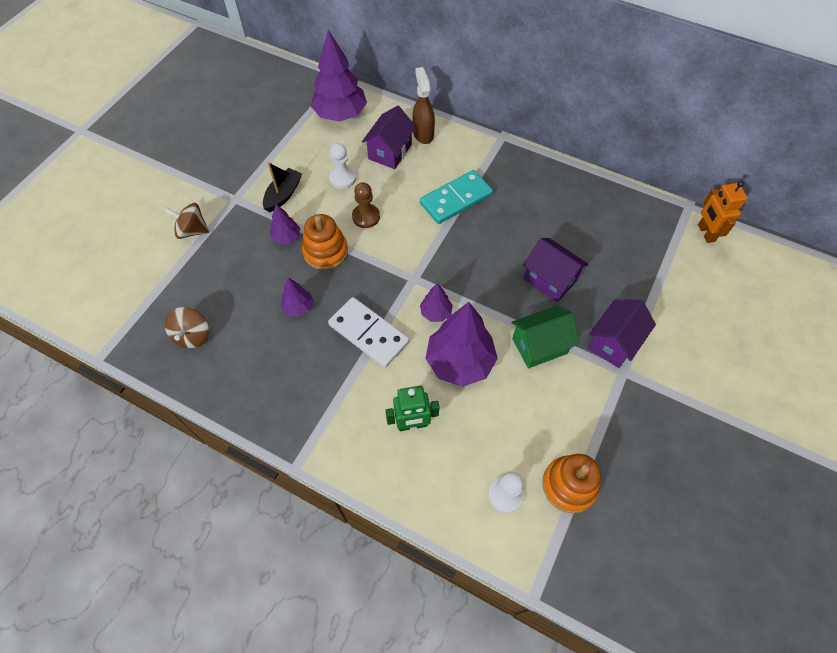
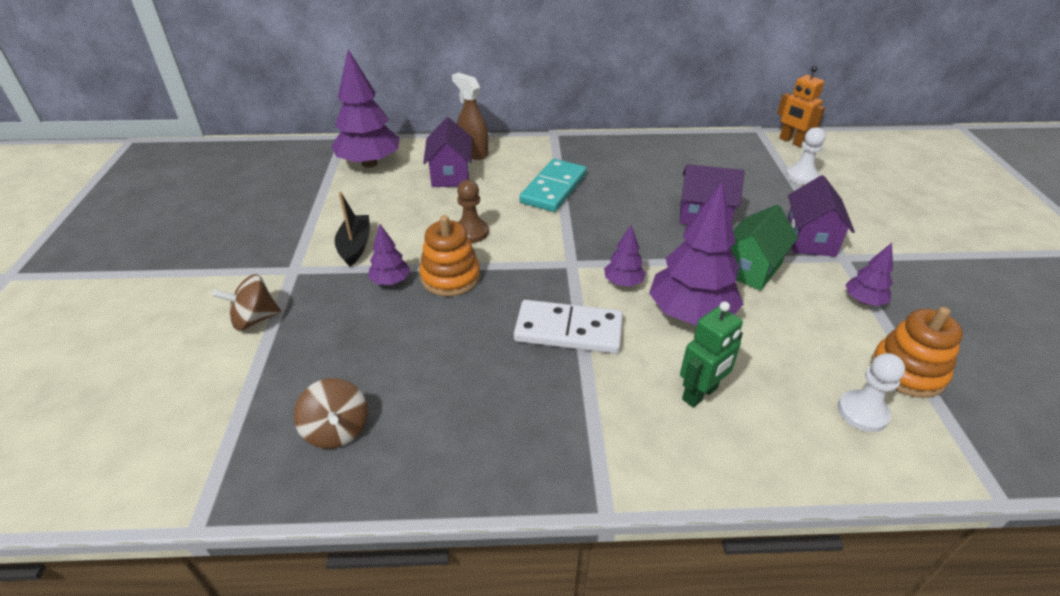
camera: 30 degrees left, 20 degrees down
purple tree [281,277,314,317] -> purple tree moved to [845,243,893,306]
white pawn [329,143,356,189] -> white pawn moved to [786,127,826,185]

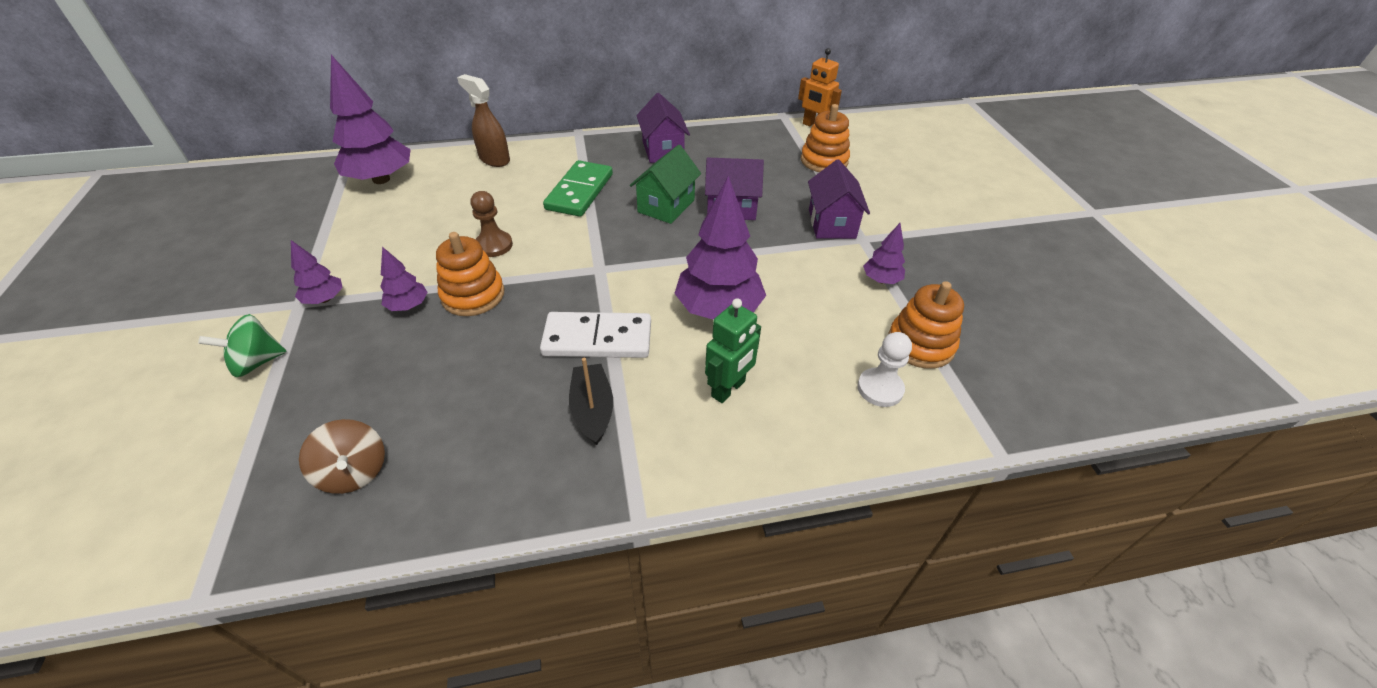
camera: 10 degrees left, 5 degrees up
brown spinning top [212,274,281,331] -> green spinning top [198,314,287,377]
black boat [335,192,370,267] -> black boat moved to [569,358,613,445]
purple house [423,117,472,187] -> purple house moved to [636,93,690,163]
turquoise domino [519,159,587,212] -> green domino [543,160,613,217]
purple tree [604,225,646,287] -> purple tree moved to [291,240,343,304]
green house [730,204,798,291] -> green house moved to [630,145,701,224]
white pawn [786,127,826,185] -> orange stacking toy [801,104,850,172]

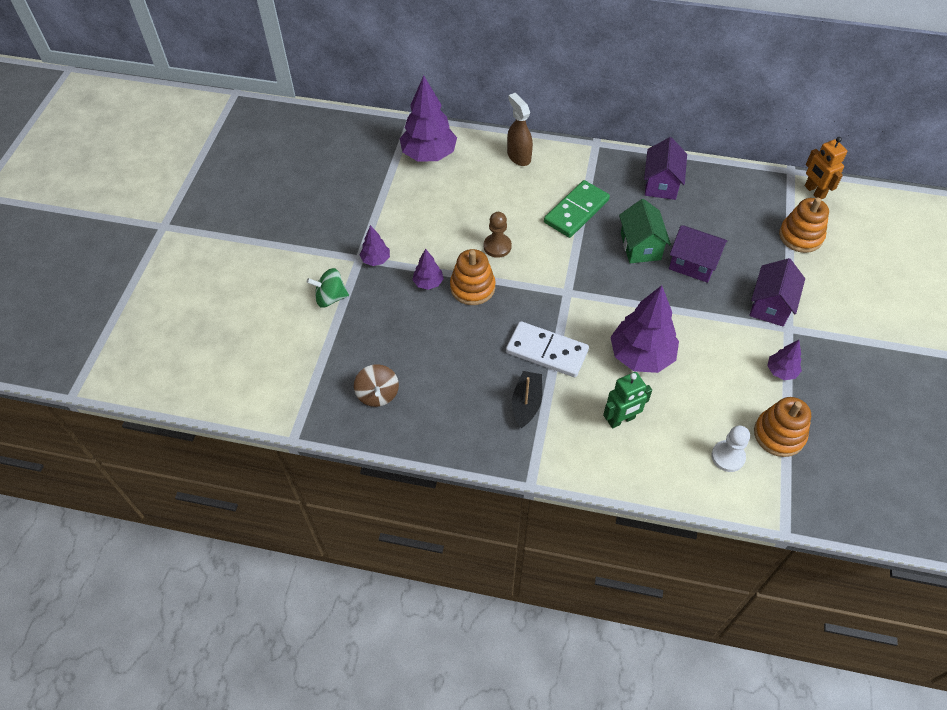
camera: 25 degrees right, 10 degrees up
green house [630,145,701,224] -> green house turned 60 degrees counterclockwise [619,199,671,263]

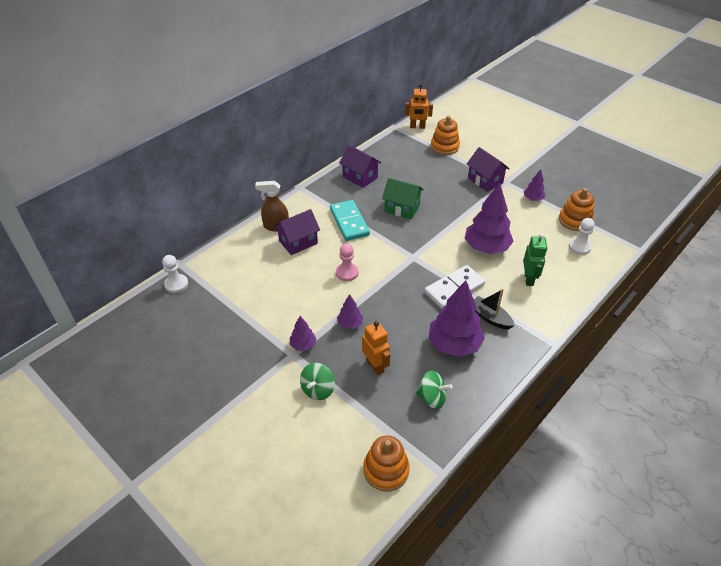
camera: 60 degrees left, 10 degrees down
brown spinning top [354,364,399,407] -> green spinning top [416,371,453,409]
purple tree [400,75,457,162] -> purple tree moved to [429,280,485,357]
orange stacking toy [450,249,496,305] -> orange stacking toy moved to [363,435,410,492]
brown pawn [484,212,512,258] -> pink pawn [336,243,358,281]
green domino [544,180,610,238] -> turquoise domino [330,200,370,241]
purple house [669,225,727,283] -> purple house moved to [274,209,320,255]
none -> white pawn [162,255,188,293]
none -> orange robot [362,321,390,375]

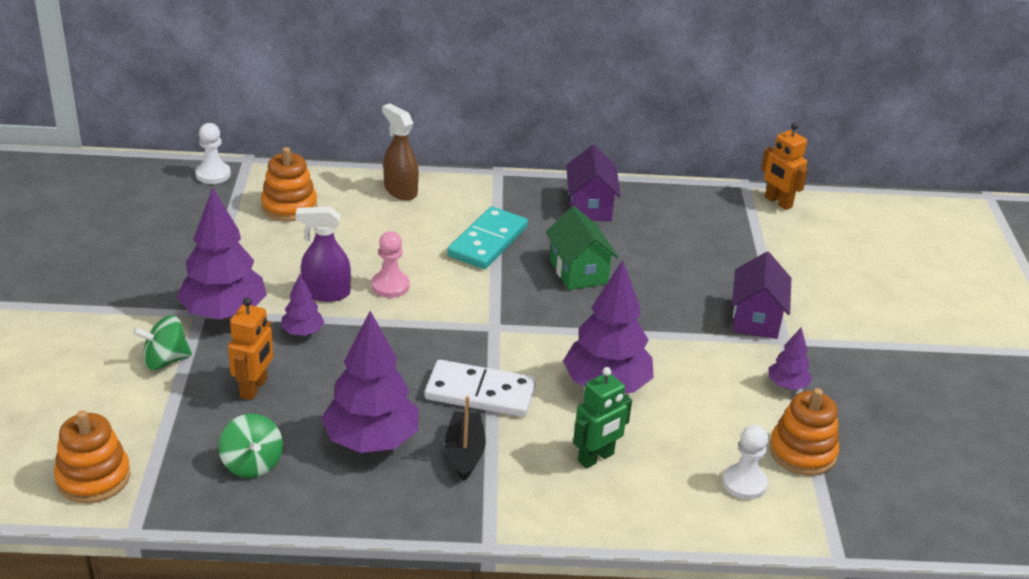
camera: 45 degrees right, 10 degrees down
purple house [274,209,320,255] -> none
purple tree [290,316,317,351] -> purple tree [177,188,267,320], size x2.04
orange stacking toy [431,115,460,155] -> orange stacking toy moved to [261,147,317,222]
none -> purple spray bottle [296,206,351,302]

